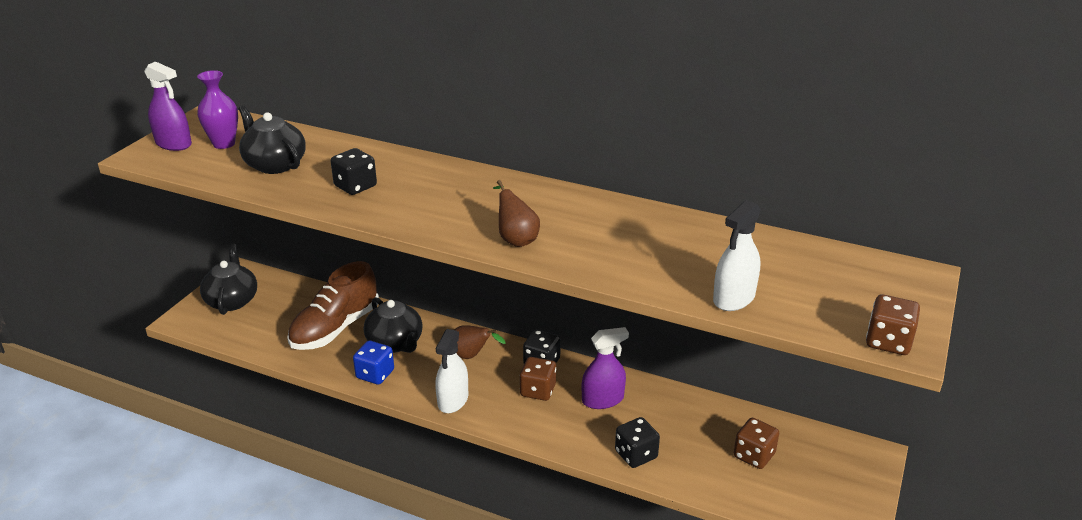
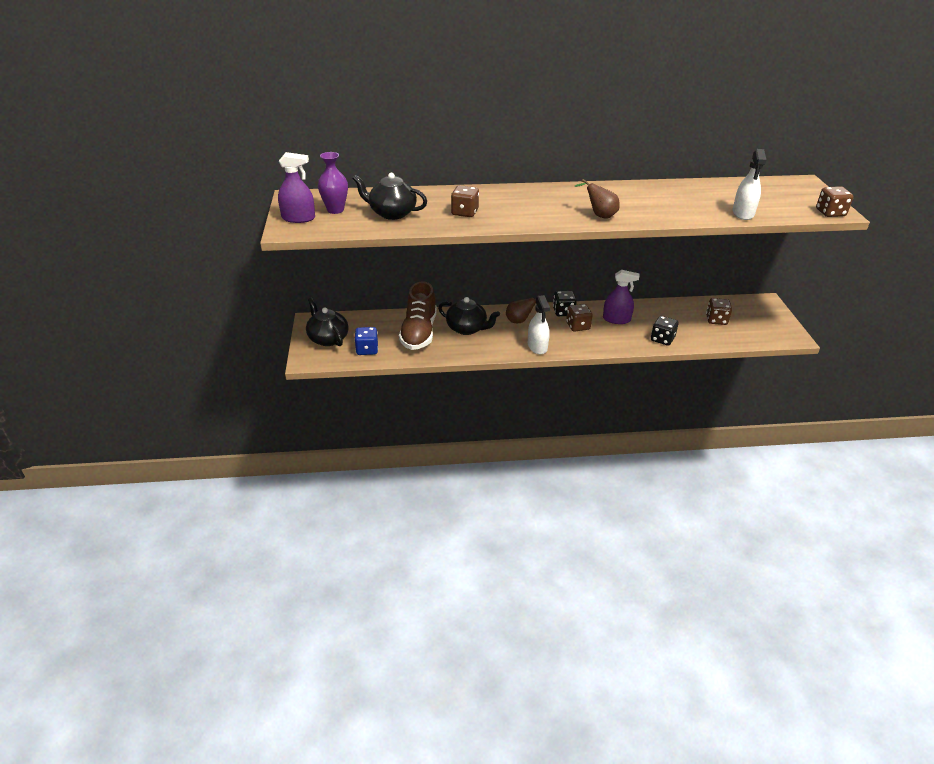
camera: 30 degrees left, 5 degrees up
black dice [331,148,377,195] -> brown dice [451,185,479,217]
blue dice [353,341,394,385] -> blue dice moved to [355,327,378,355]
purple spray bottle [582,327,629,409] -> purple spray bottle turned 60 degrees clockwise [603,270,640,324]

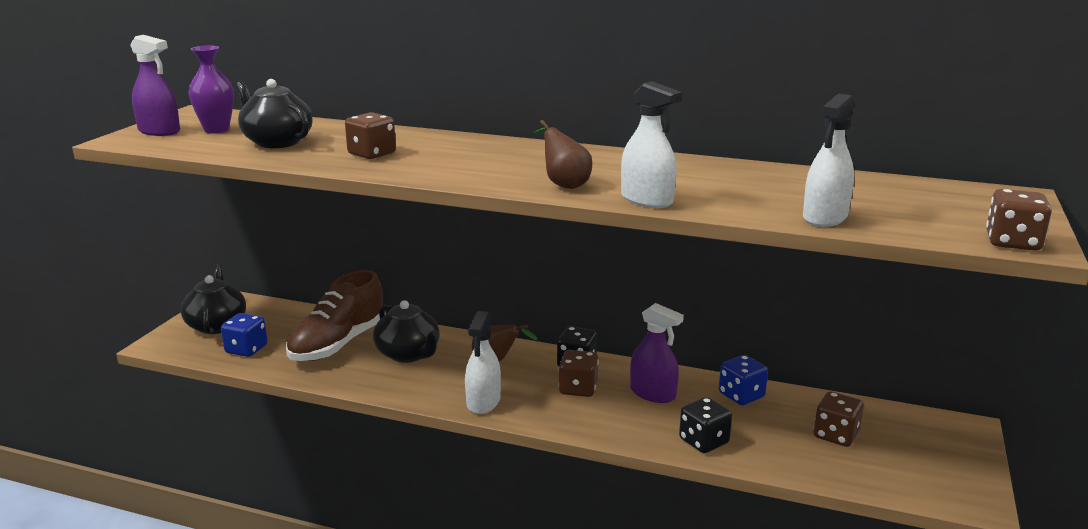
camera: 25 degrees right, 15 degrees down
none -> white spray bottle [621,81,682,208]
none -> blue dice [719,355,768,405]

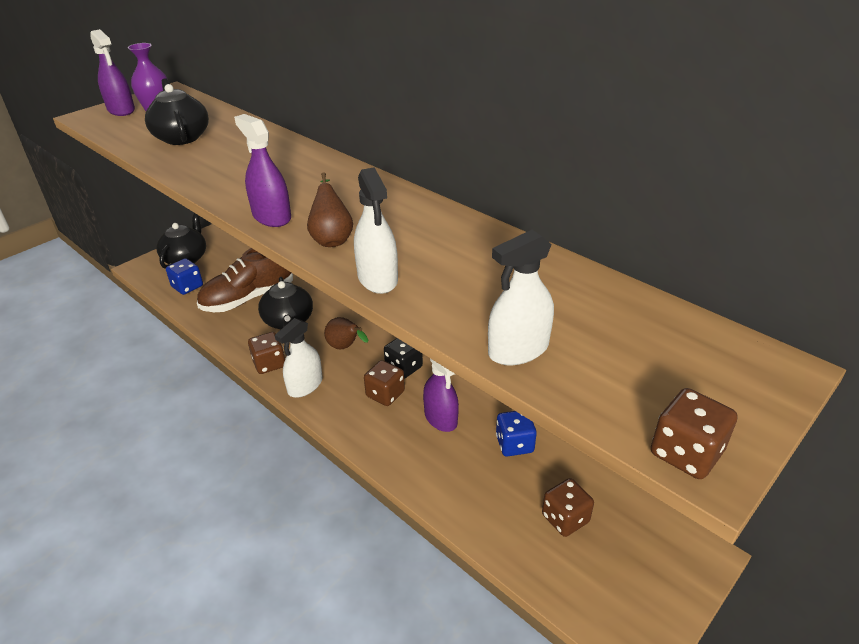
camera: 25 degrees right, 15 degrees up
brown dice [345,112,396,159] -> brown dice moved to [248,332,285,374]
black dice [679,397,732,453] -> none
none -> purple spray bottle [234,114,291,227]

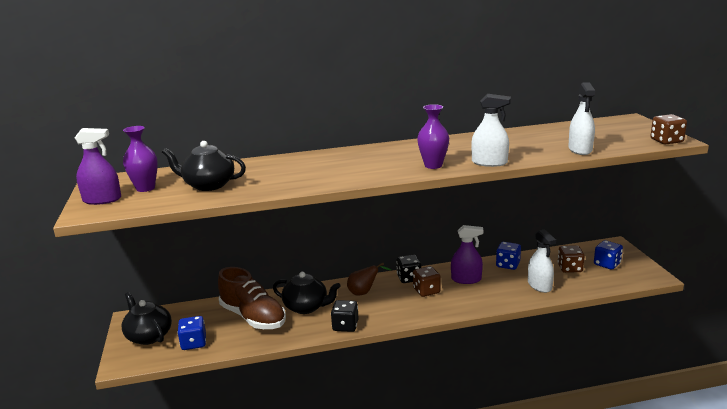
camera: 55 degrees left, 15 degrees down
brown shoe [197,248,293,312] -> brown shoe turned 45 degrees counterclockwise [218,267,286,329]
purple spray bottle [234,114,291,227] -> none
brown dice [248,332,285,374] -> black dice [331,300,359,332]
white spray bottle [275,318,323,398] -> white spray bottle moved to [528,229,556,293]
brown pear [307,172,353,247] -> purple vase [417,104,449,169]
none -> blue dice [594,240,623,270]

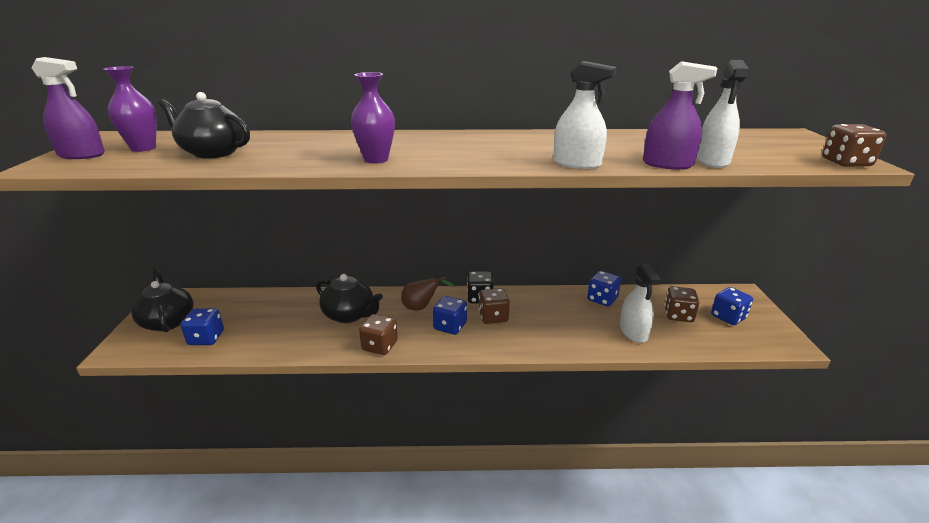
camera: 10 degrees right, 5 degrees up
brown shoe [218,267,286,329] -> none
black dice [331,300,359,332] -> brown dice [359,314,398,355]
purple vase [417,104,449,169] -> purple vase moved to [351,72,395,164]
purple spray bottle [451,225,483,284] -> purple spray bottle moved to [643,61,718,169]
none -> blue dice [433,296,467,335]

